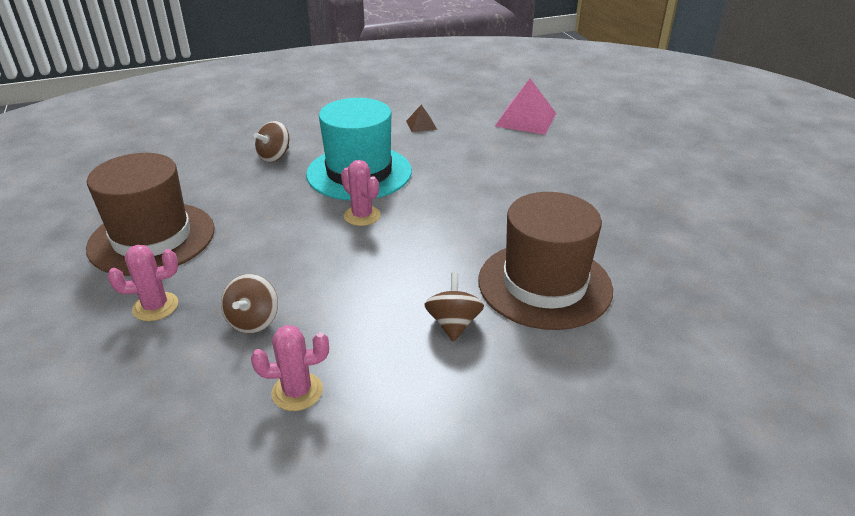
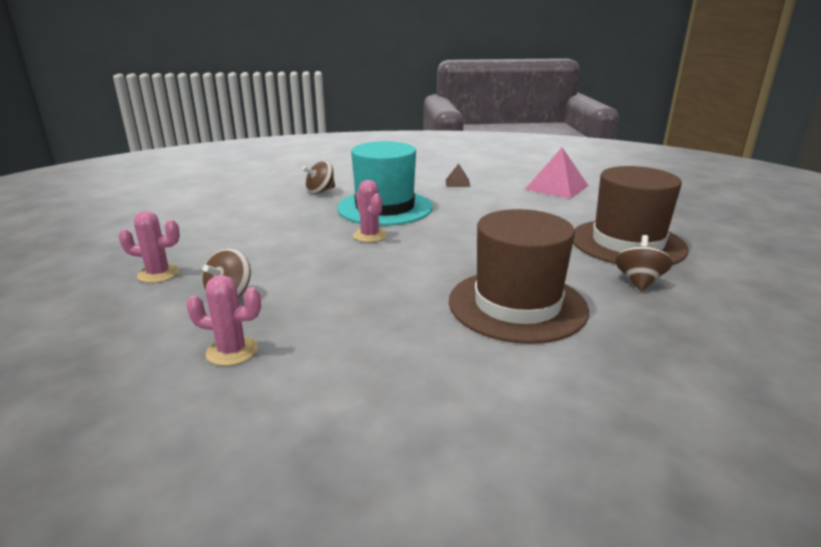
camera: 15 degrees right, 10 degrees down
brown hat [86,153,215,276] -> brown hat moved to [573,166,689,265]
brown spinning top [424,272,484,342] -> brown spinning top moved to [615,235,673,291]

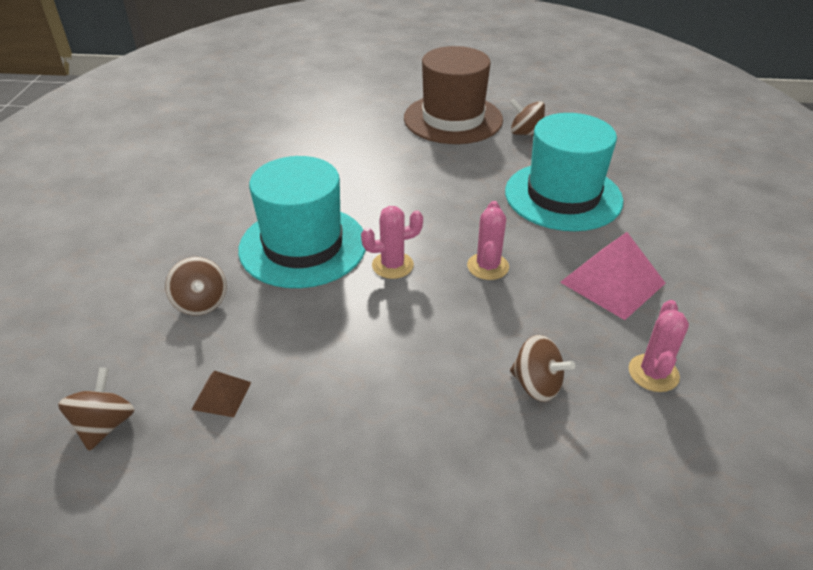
camera: 80 degrees left, 15 degrees up
pink cactus [119,211,180,283] -> pink cactus moved to [467,201,509,280]
brown pyramid [446,164,470,187] -> brown pyramid moved to [191,370,251,417]
brown hat [449,209,589,344] -> turquoise hat [505,113,623,231]
pink pyramid [525,147,588,199] -> pink pyramid moved to [560,232,666,320]
none -> brown spinning top [58,367,134,451]

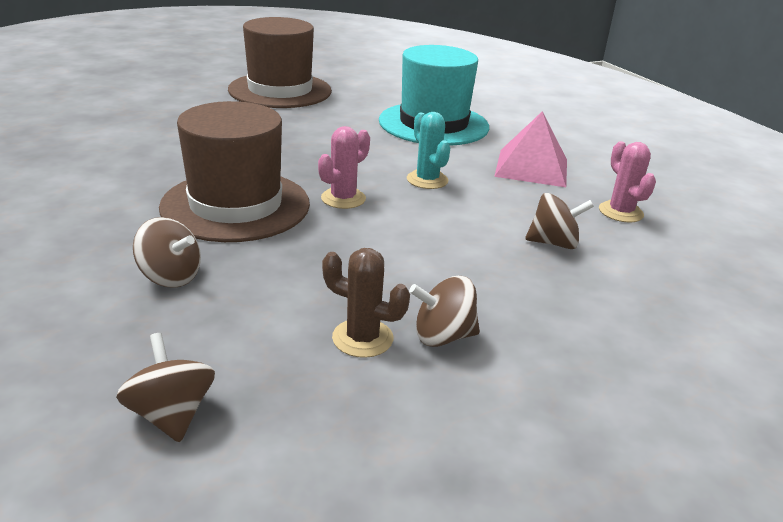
camera: 35 degrees left, 10 degrees down
brown pyramid [191,370,251,417] -> none
turquoise hat [238,156,366,288] -> brown hat [159,101,310,242]
pink cactus [467,201,509,280] -> turquoise cactus [407,112,450,189]
brown spinning top [510,99,545,136] -> brown spinning top moved to [409,276,480,347]
none -> brown cactus [322,248,410,358]

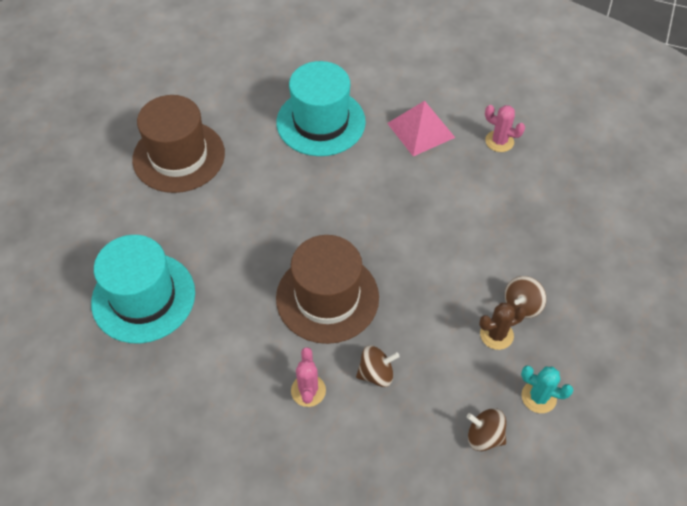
camera: 40 degrees left, 25 degrees up
pink cactus [318,126,370,209] -> pink cactus moved to [291,347,326,407]
turquoise cactus [407,112,450,189] -> turquoise cactus moved to [521,366,573,413]
brown spinning top [525,193,594,249] -> none
none -> turquoise hat [91,235,195,343]

